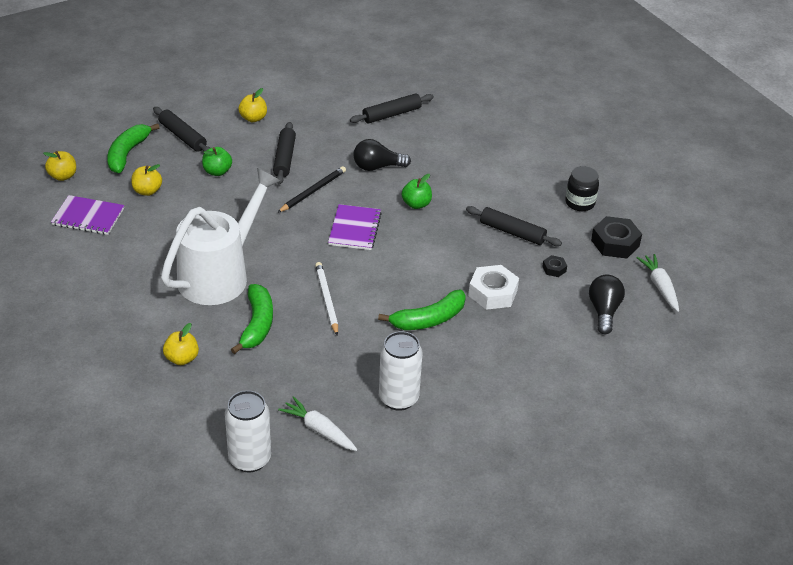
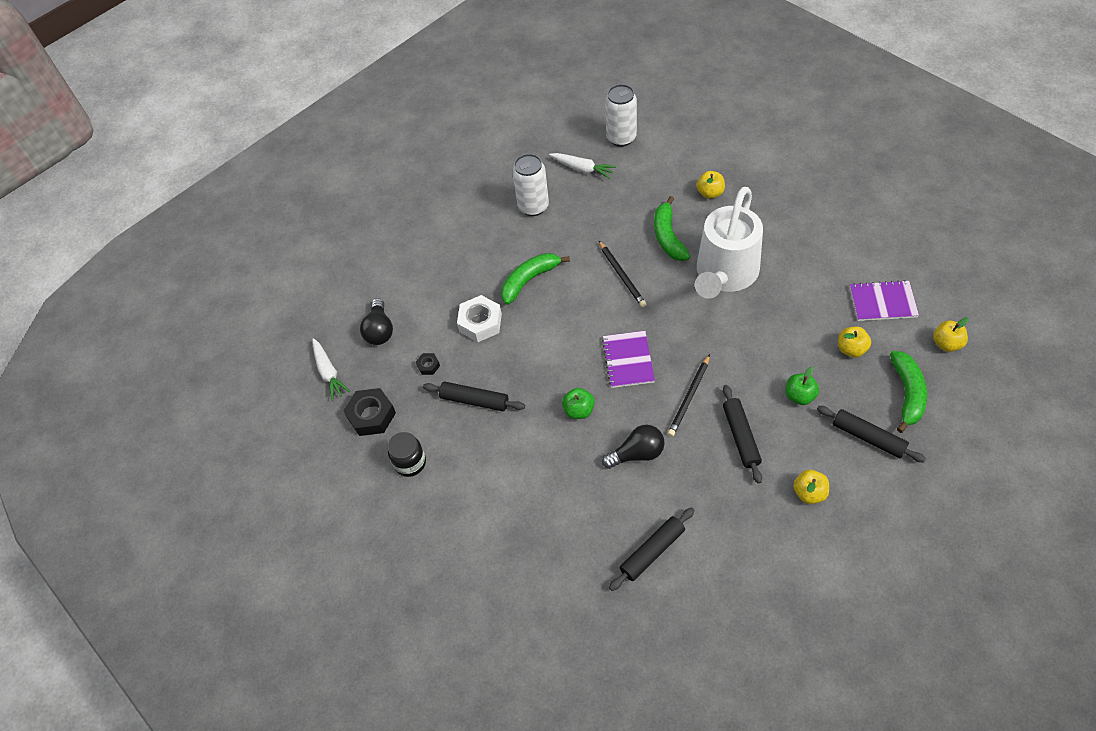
camera: 175 degrees right, 15 degrees up
white pencil [315,262,338,336] -> black pencil [599,241,646,307]

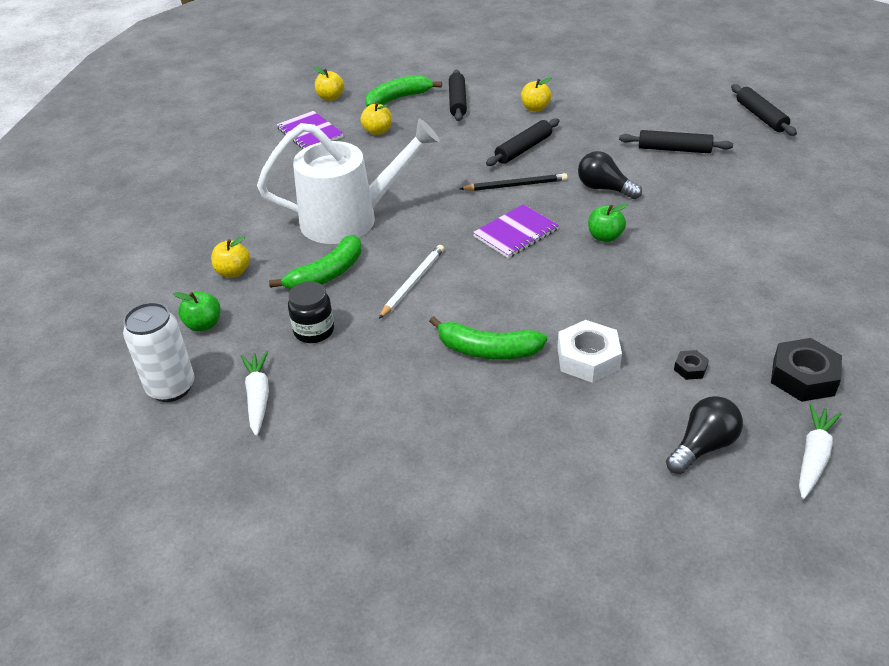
camera: 130 degrees left, 15 degrees down
black jar [388,432,426,477] -> black jar moved to [288,281,334,343]
black rolling pin [423,382,525,411] -> black rolling pin moved to [731,84,797,136]
white can [512,154,549,216] -> none
black pencil [599,241,646,307] -> white pencil [379,245,444,319]
green apple [785,367,819,405] -> green apple moved to [174,292,220,332]

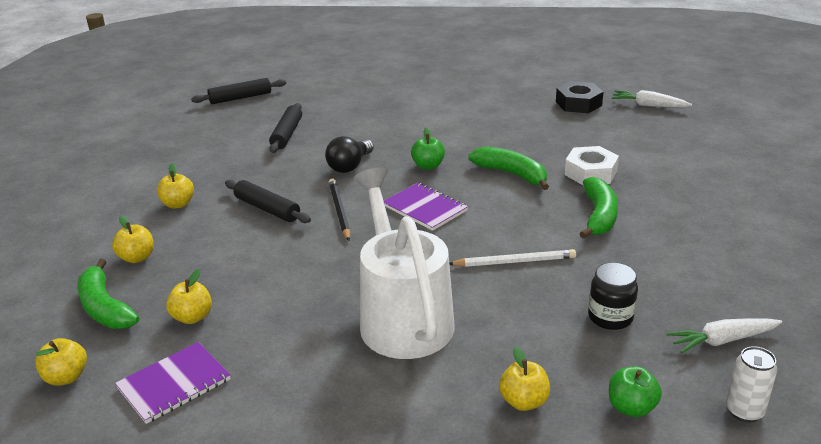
camera: 95 degrees left, 10 degrees down
white can [123,302,195,402] -> white can [726,346,777,422], size x0.64
green banana [269,235,361,290] -> green banana moved to [468,147,549,190]
white pencil [379,245,444,319] -> white pencil turned 150 degrees clockwise [449,249,576,267]
black rolling pin [449,70,467,121] -> yellow apple [112,215,154,263]
black light bulb [666,396,743,474] -> none
black nut [674,350,709,380] -> none

